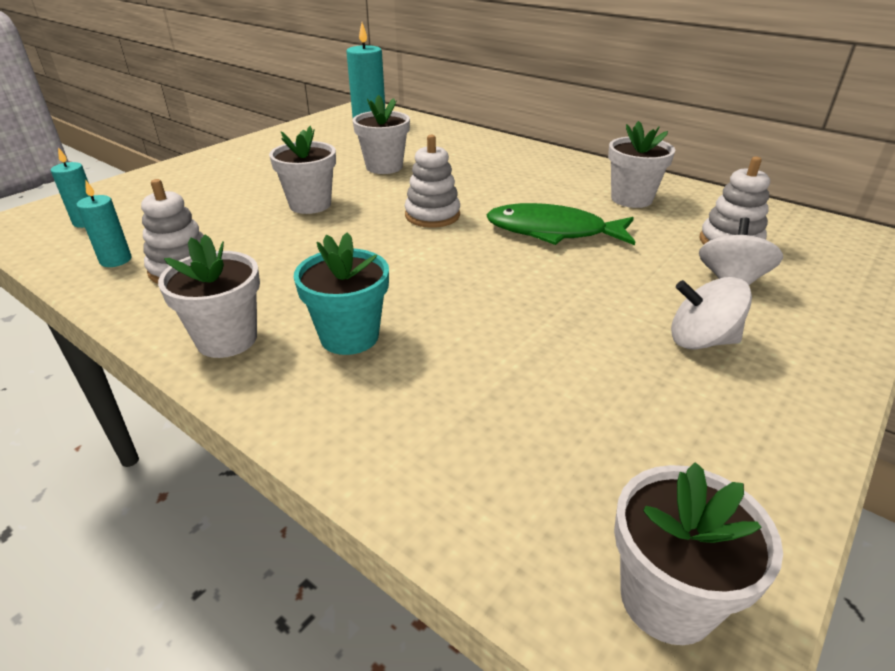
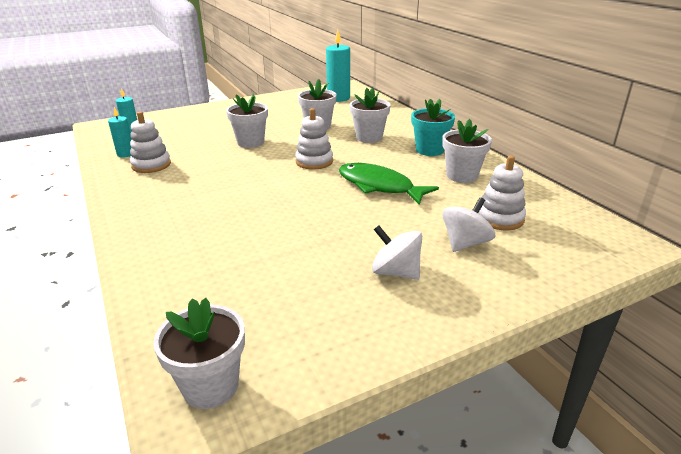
camera: 25 degrees right, 5 degrees down
white flower pot [158,234,260,358] -> white flower pot moved to [350,88,390,143]
turquoise flower pot [294,232,389,355] -> turquoise flower pot moved to [411,99,455,156]

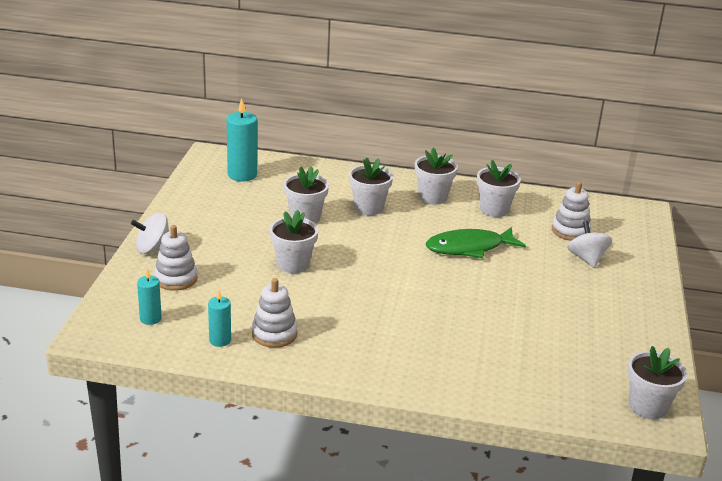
camera: 55 degrees left, 0 degrees up
white stacking toy [295,108,333,170] -> white stacking toy moved to [154,225,198,291]
white spinning top [372,225,422,280] -> white spinning top moved to [131,213,169,254]
turquoise flower pot [411,99,455,156] -> white flower pot [415,148,458,205]

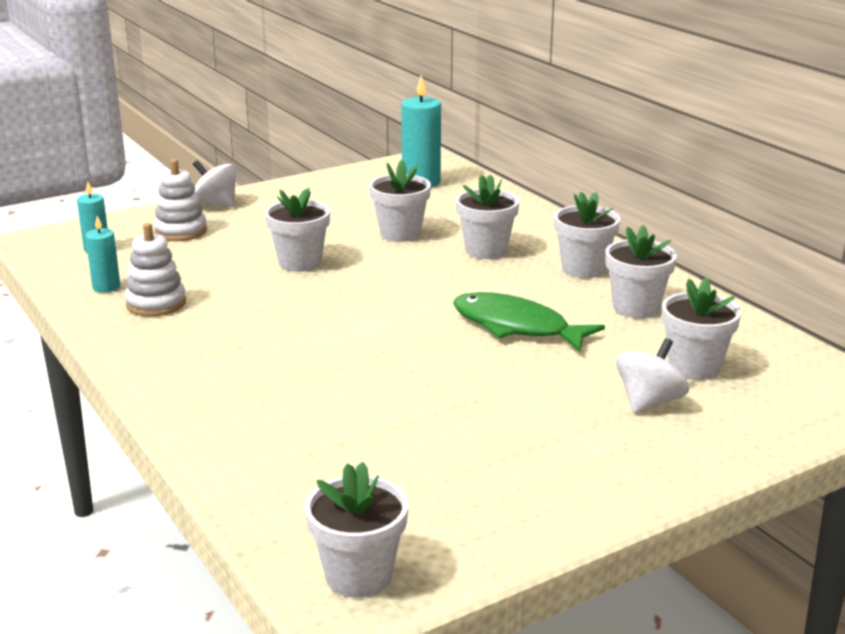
camera: 50 degrees right, 5 degrees down
white stacking toy [552,182,591,241] -> white flower pot [662,277,741,380]

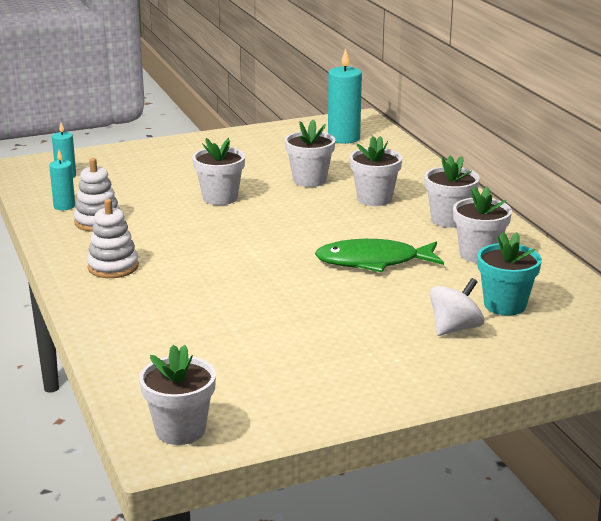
camera: 10 degrees right, 0 degrees up
white stacking toy [153,159,207,241] -> white stacking toy moved to [87,199,139,278]
white spinning top [193,160,236,207] -> none
green fish [453,292,605,352] -> green fish turned 45 degrees counterclockwise [315,239,444,272]
white flower pot [662,277,741,380] -> turquoise flower pot [477,232,542,316]

